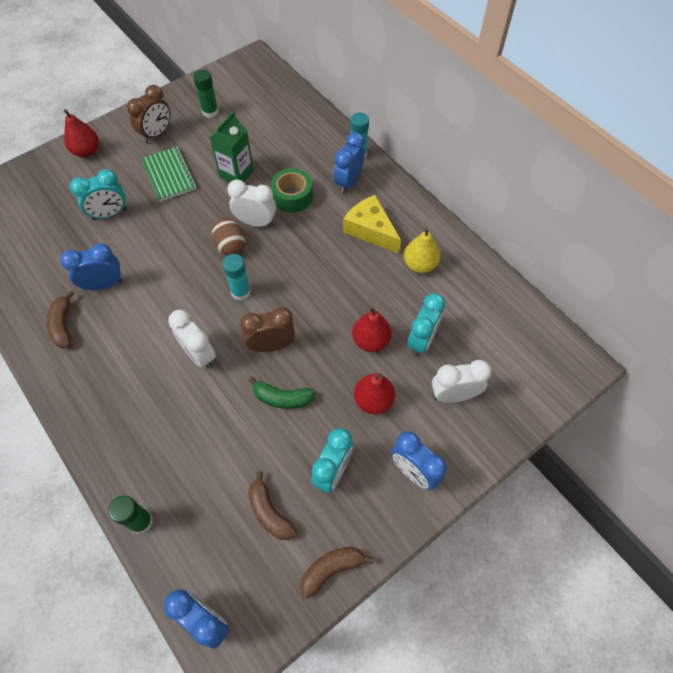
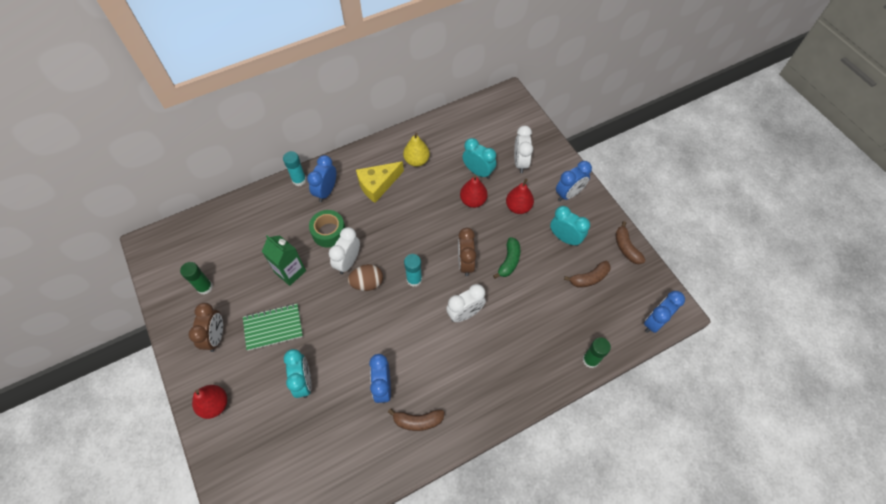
camera: 80 degrees left, 0 degrees up
brown clock [127,85,171,143] -> brown clock turned 45 degrees clockwise [188,303,223,352]
blue clock [333,132,365,194] -> blue clock turned 75 degrees clockwise [307,155,336,202]

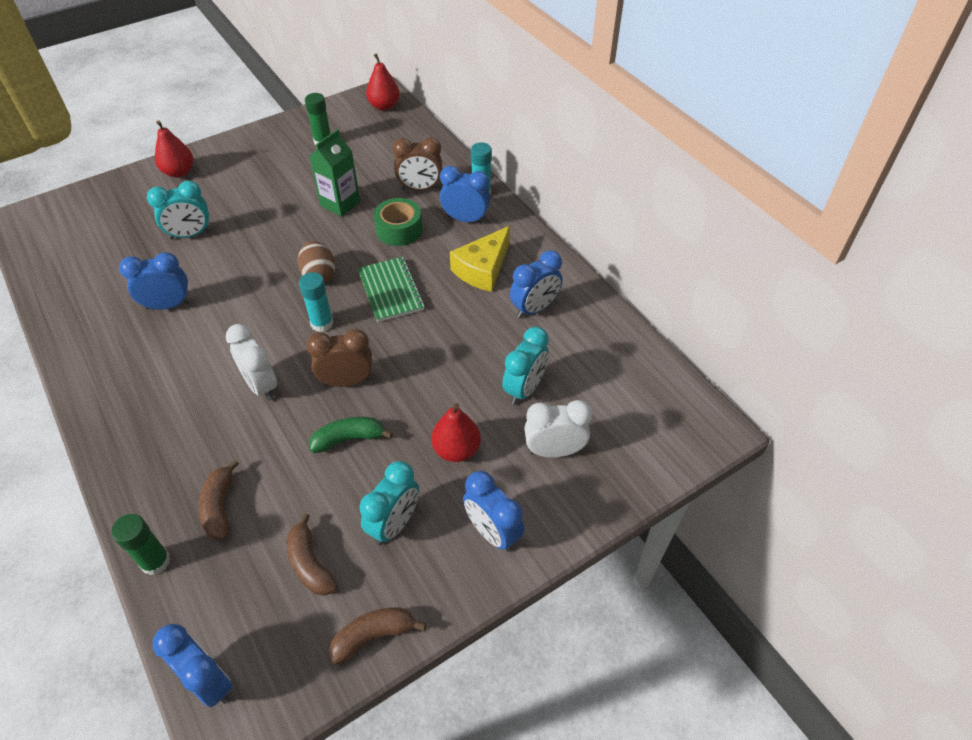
camera: 85 degrees right, 10 degrees down
brown clock [188,303,223,352] -> brown clock moved to [392,137,442,190]
green notebook [243,304,303,351] -> green notebook moved to [358,257,425,322]
white clock [329,227,360,274] -> none
yellow cheese [356,161,404,203] -> yellow cheese turned 105 degrees counterclockwise [450,226,510,292]
brown banana [388,409,445,431] -> brown banana moved to [199,460,239,540]
yellow pear [403,133,430,167] -> blue clock [510,251,562,319]
red pear [460,175,488,208] -> red pear moved to [366,53,400,111]
green banana [493,237,520,279] -> green banana turned 150 degrees clockwise [309,417,393,453]

